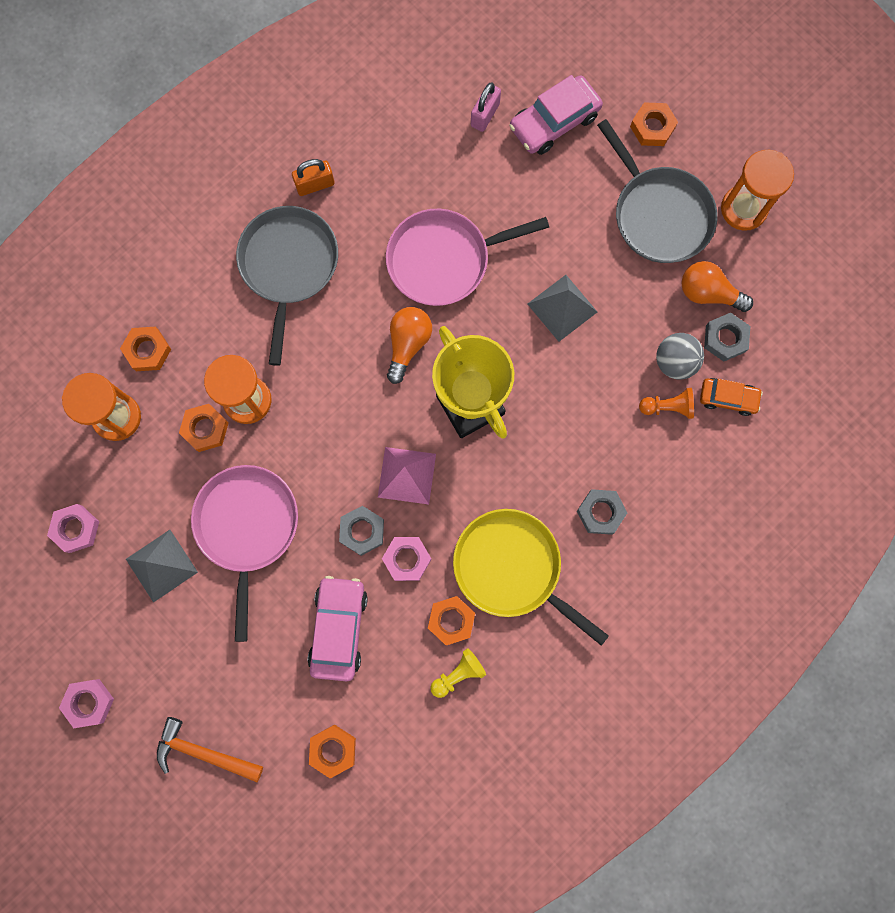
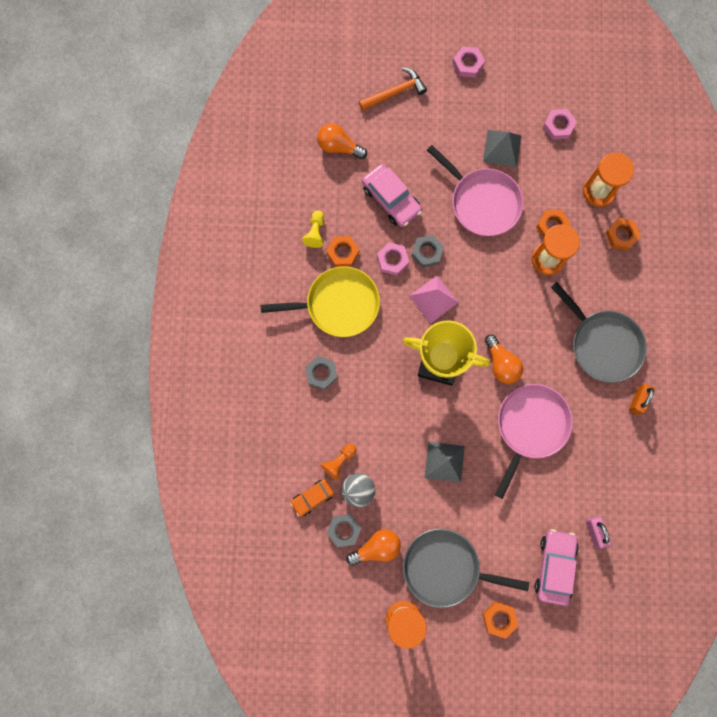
camera: 135 degrees right, 0 degrees up
orange nut [309,724,356,779] -> orange light bulb [317,123,367,159]

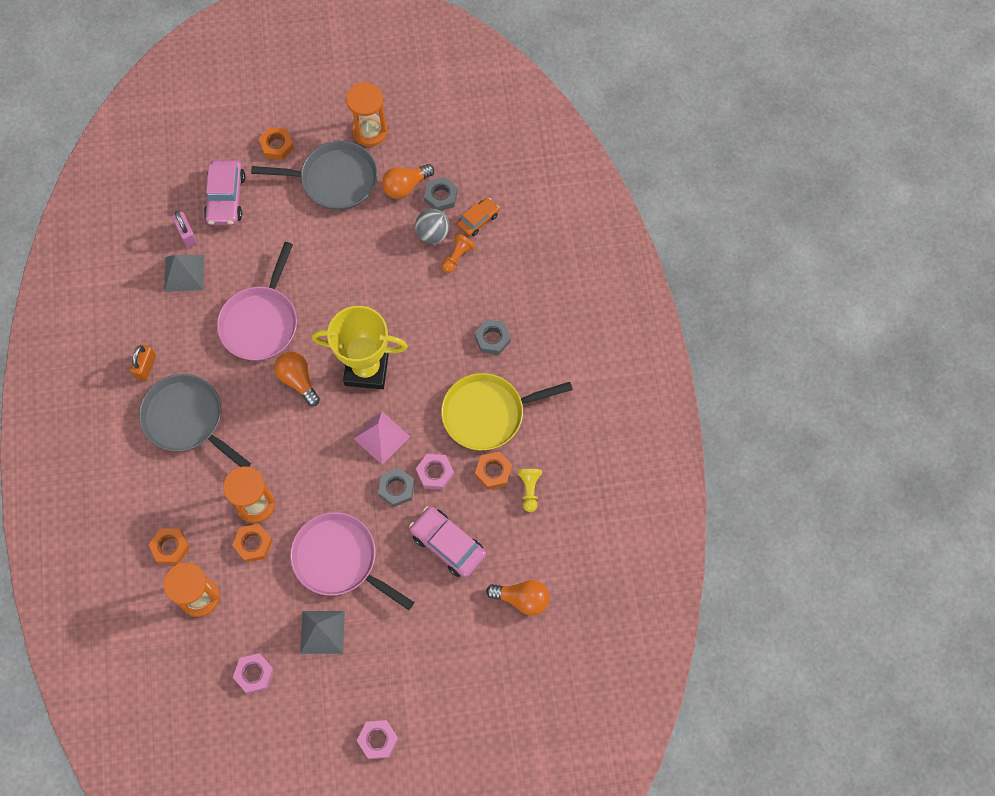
camera: 170 degrees right, 10 degrees down
orange hammer [359,68,427,111] -> none
grey pyramid [424,442,465,483] -> grey pyramid moved to [164,255,204,292]

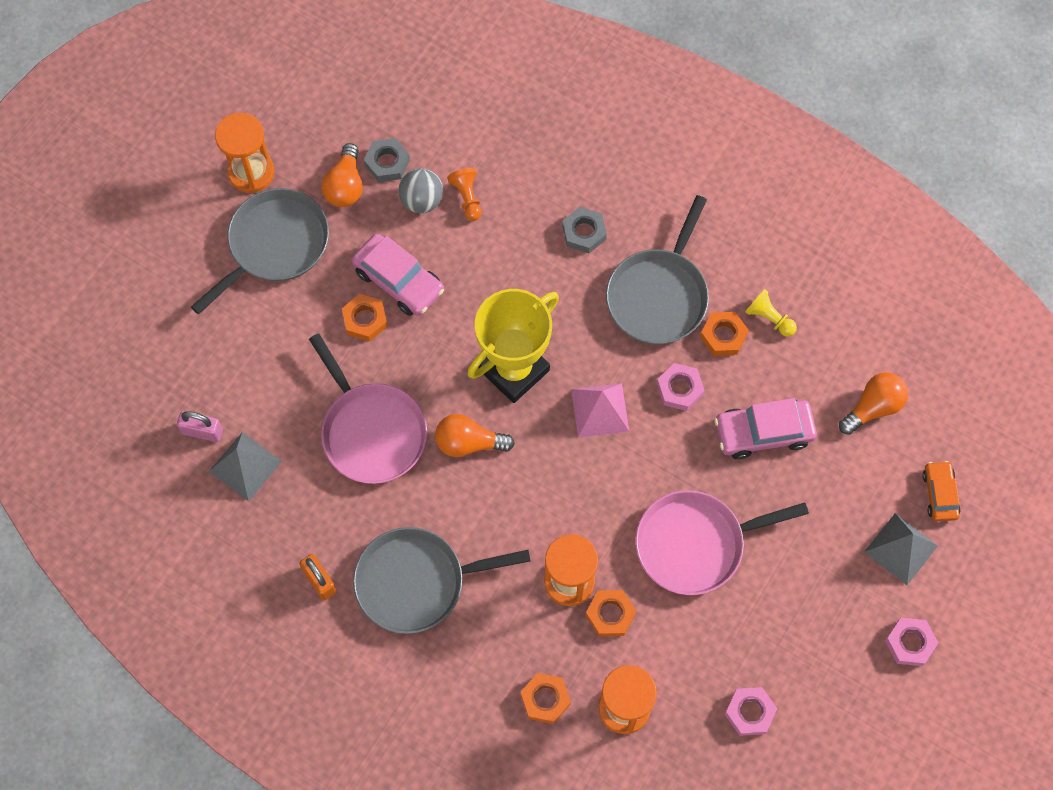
camera: 50 degrees left, 0 degrees up
pink car [204,160,245,225] -> pink car moved to [352,233,444,316]
orange nut [259,127,294,160] -> orange nut moved to [342,294,388,341]
grey pyramid [300,611,345,654] -> grey pyramid moved to [864,513,938,585]
grey nut [378,468,415,507] -> none
yellow pan [441,373,573,450] -> grey pan [606,195,709,344]
orange car [457,198,499,236] -> orange car moved to [922,461,960,521]

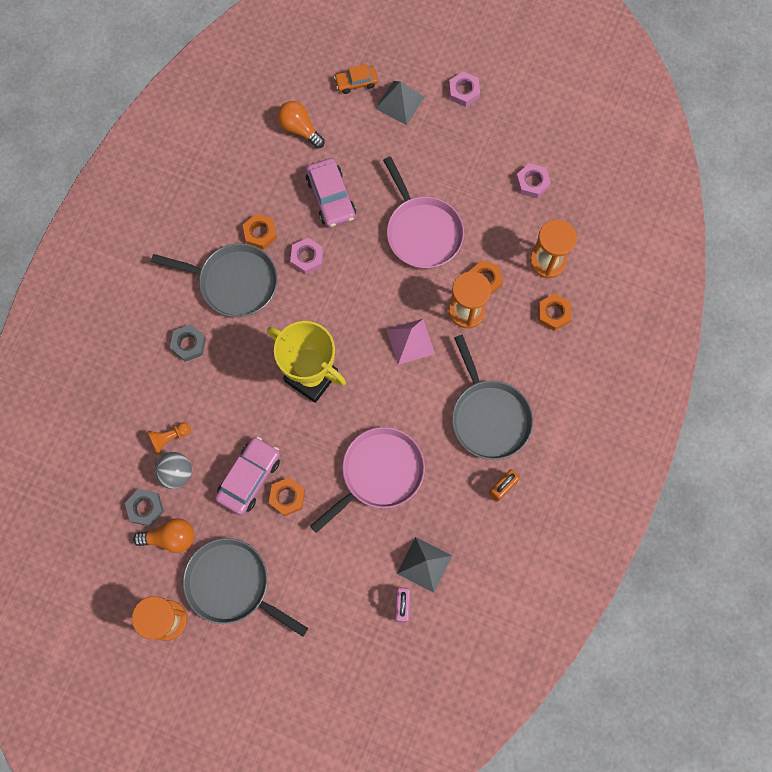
camera: 100 degrees left, 5 degrees up
orange light bulb [435,414,515,457] -> none
pink pyramid [571,383,629,437] -> pink pyramid moved to [386,319,435,365]
yellow pawn [745,289,797,337] -> none

